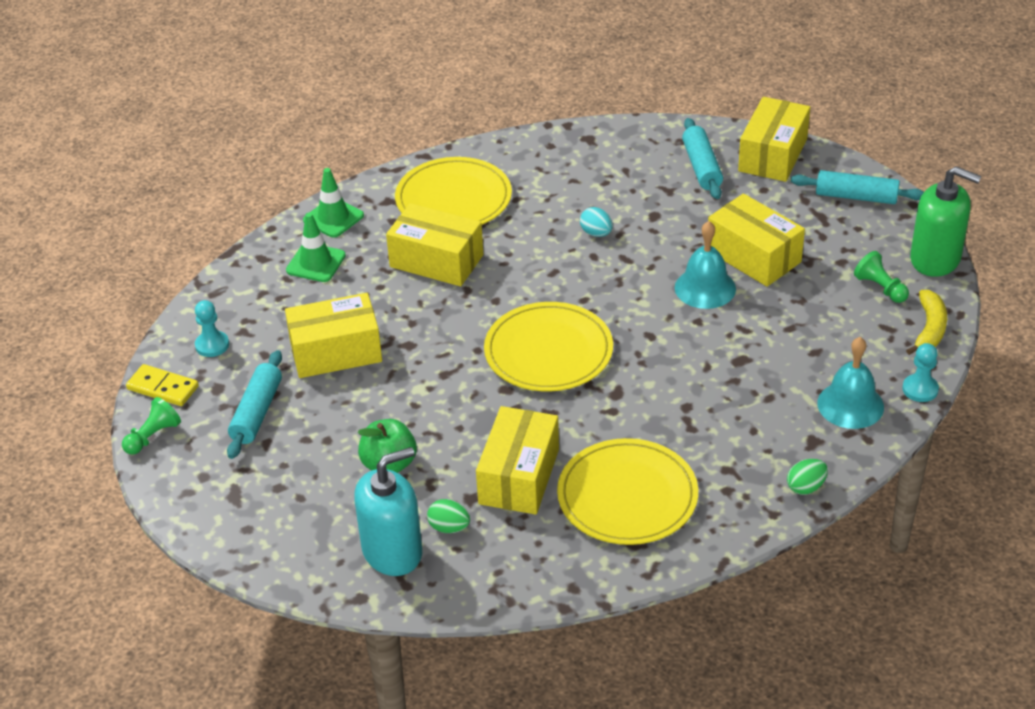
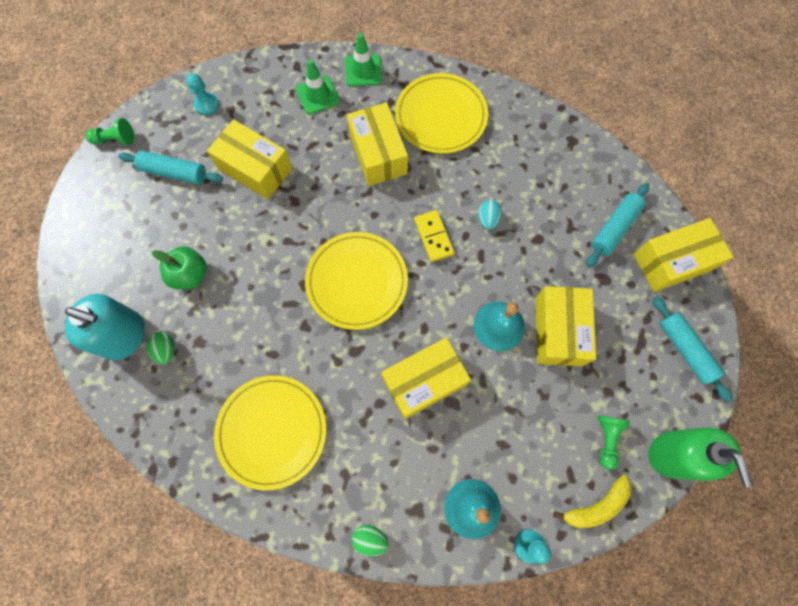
camera: 45 degrees right, 30 degrees up
yellow domino [126,364,199,406] -> yellow domino moved to [414,210,455,262]
turquoise rolling pin [227,350,282,459] -> turquoise rolling pin turned 45 degrees clockwise [118,150,223,185]
yellow box [476,406,559,515] -> yellow box moved to [382,338,471,419]

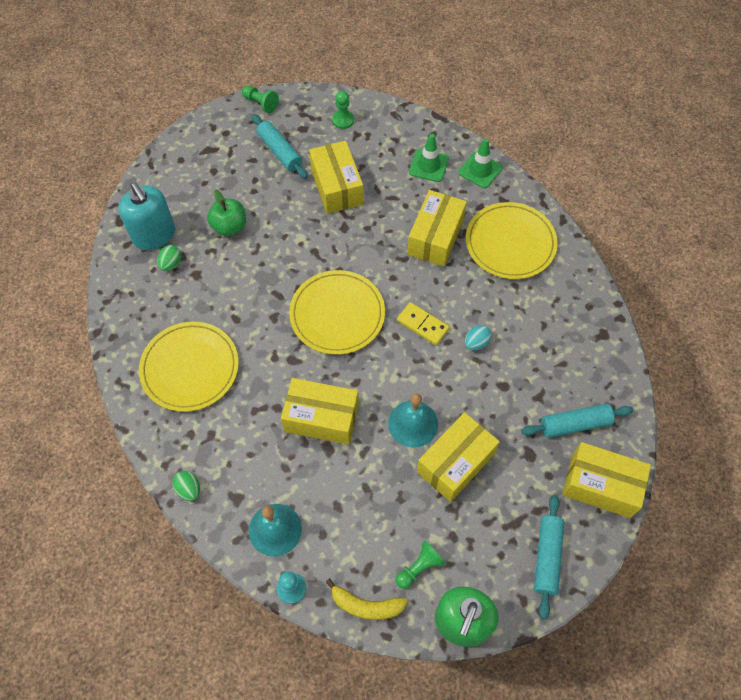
camera: 40 degrees right, 10 degrees down
turquoise pawn [186,73,219,115] -> green pawn [332,91,354,129]
yellow domino [414,210,455,262] -> yellow domino turned 75 degrees counterclockwise [397,302,450,345]

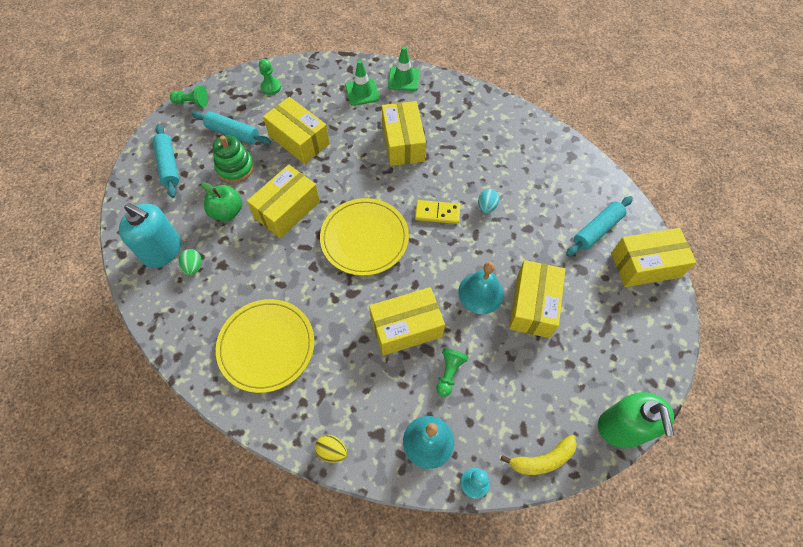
camera: 30 degrees left, 0 degrees up
green egg [172,470,200,501] -> yellow egg [315,435,347,463]
green pawn [395,540,445,589] -> green pawn moved to [436,348,468,397]
yellow plate [466,202,558,279] -> none
turquoise rolling pin [534,495,564,619] -> turquoise rolling pin moved to [153,125,179,198]
none -> green stacking toy [213,135,254,183]
none -> yellow box [247,164,320,238]

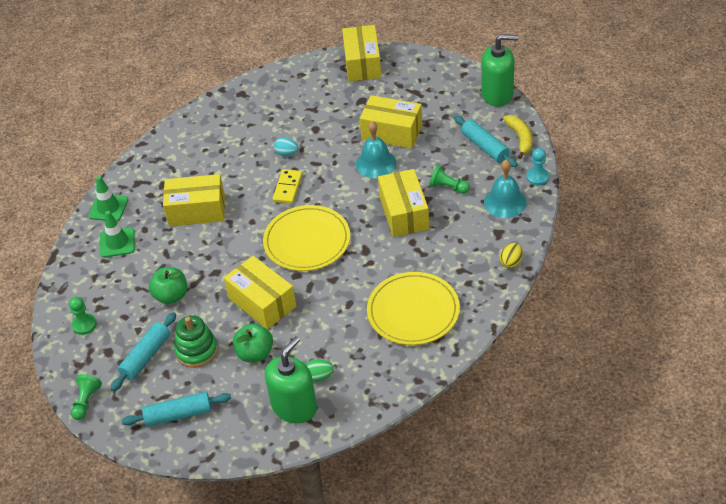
camera: 80 degrees left, 15 degrees down
turquoise soap dispenser [119,203,181,268] -> green soap dispenser [265,336,317,423]
yellow box [263,97,330,164] -> green apple [149,267,187,304]
turquoise rolling pin [566,196,633,256] -> turquoise rolling pin moved to [454,115,518,167]

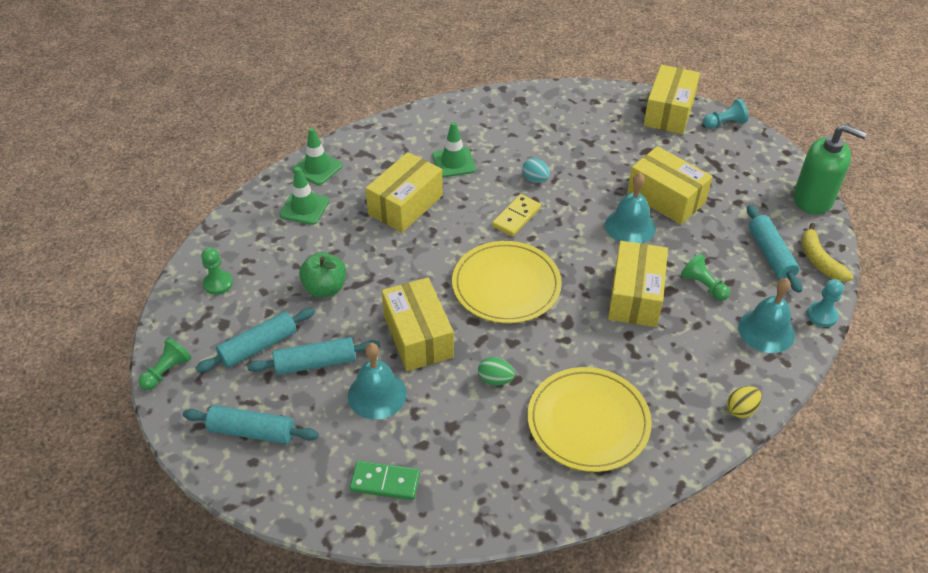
camera: 20 degrees right, 0 degrees up
yellow box [163,174,225,226] -> yellow box turned 75 degrees counterclockwise [365,152,443,232]
green stacking toy [174,315,218,368] -> turquoise rolling pin [247,337,380,375]
green apple [233,323,273,362] -> turquoise bell [348,343,407,420]
green soap dispenser [265,336,317,423] -> green domino [350,461,420,500]
green egg [306,359,334,382] -> green egg moved to [478,357,515,386]
yellow banana [503,115,532,159] -> yellow banana turned 150 degrees clockwise [801,223,853,282]
none -> green traffic cone [432,122,476,177]
none -> turquoise pawn [703,99,748,129]

